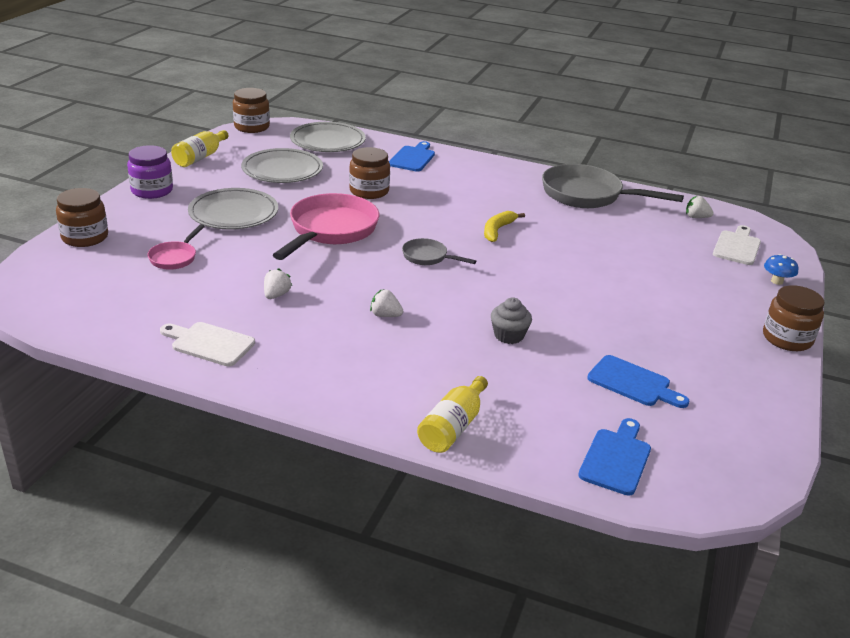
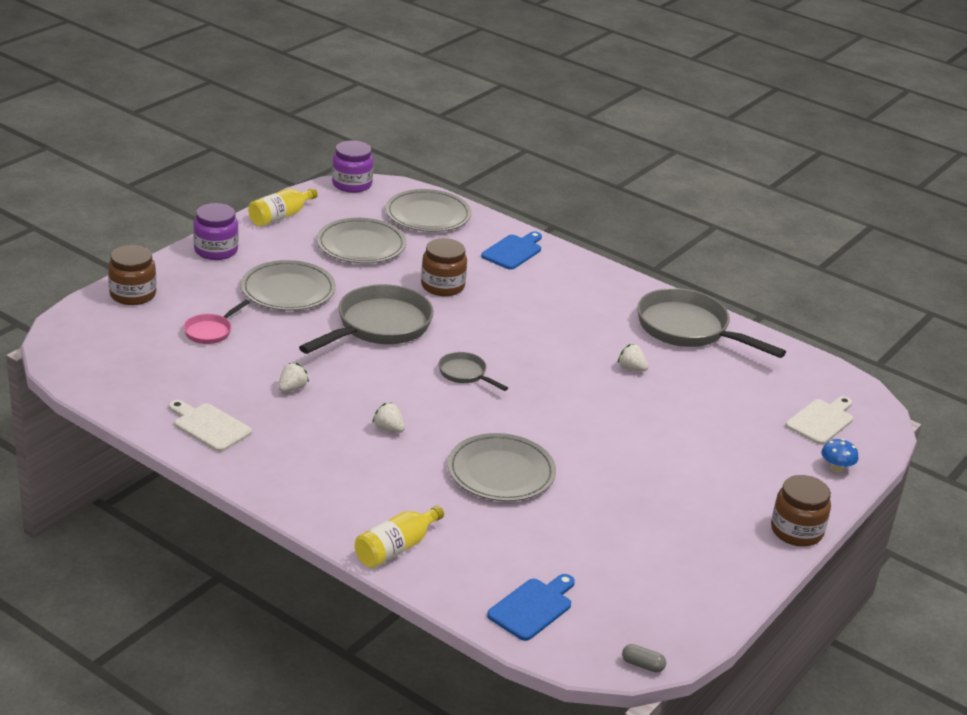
camera: 15 degrees right, 0 degrees up
brown jar [233,88,270,133] -> purple jar [332,140,374,193]
pink pan [273,193,379,260] -> grey pan [299,284,434,354]
yellow banana [484,211,525,242] -> none
grey cupcake [491,297,532,344] -> grey plate [447,433,556,501]
blue cutting board [587,355,689,408] -> none
white strawberry [686,196,714,218] -> white strawberry moved to [618,344,649,371]
none -> grey capsule [622,644,666,673]

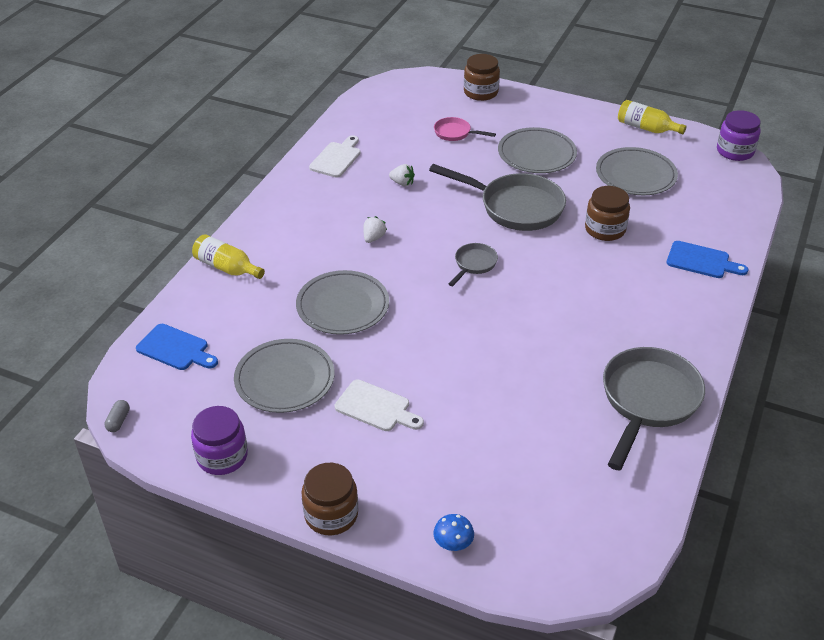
camera: 80 degrees right, 10 degrees up
purple jar [193,203,238,260] -> purple jar moved to [191,406,248,475]
grey plate [385,189,471,232] -> grey plate moved to [234,339,335,413]
white strawberry [618,344,649,371] -> none
white cutting board [785,396,853,445] -> white cutting board moved to [335,380,424,431]

